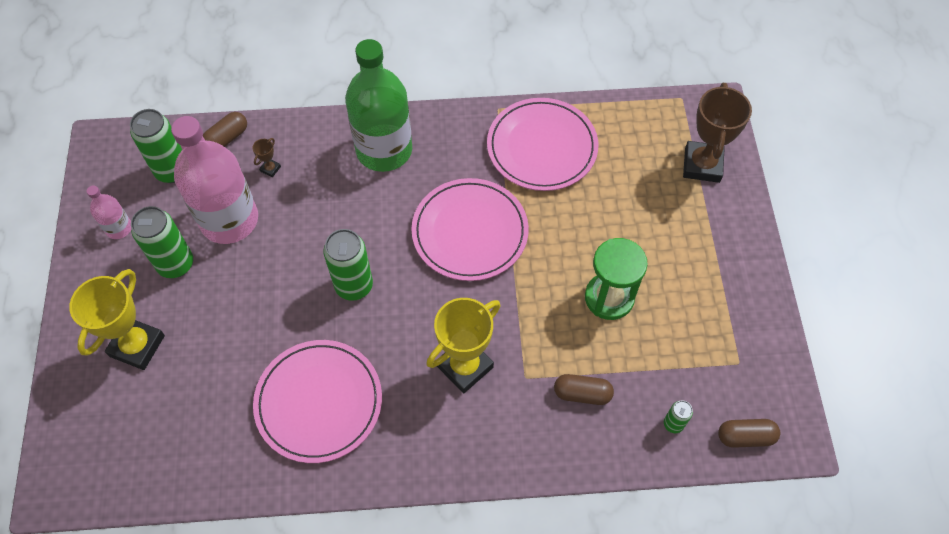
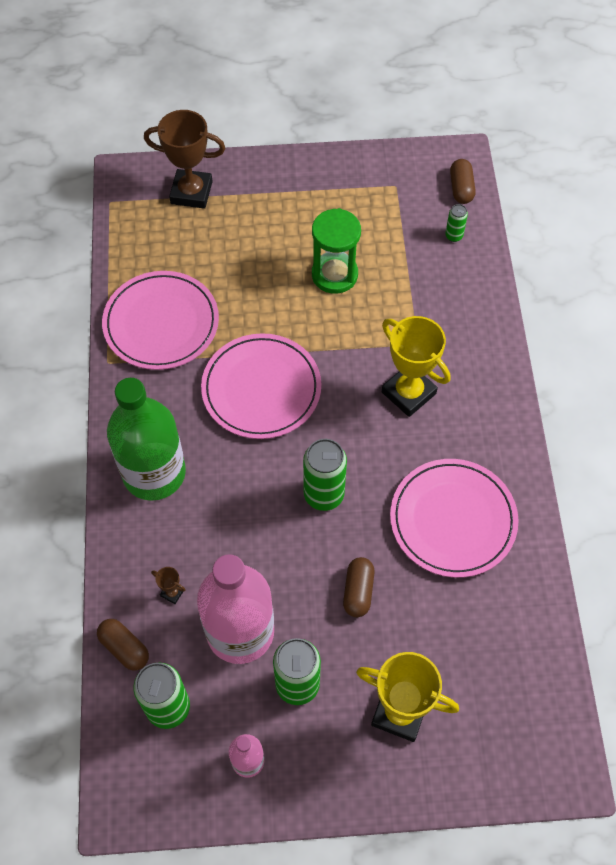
camera: 90 degrees left, 0 degrees up
brown capsule [554,374,614,405] -> brown capsule moved to [343,557,375,617]

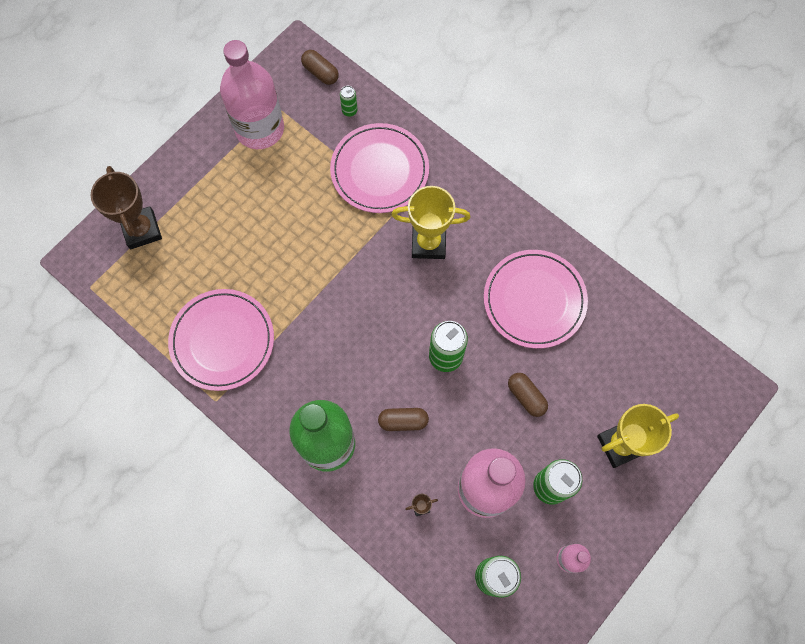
camera: 45 degrees left, 10 degrees up
brown capsule [97,619,149,671] -> brown capsule moved to [378,408,429,431]
brown trophy [144,110,225,209] -> brown trophy turned 75 degrees counterclockwise [91,166,162,250]
pink plate [201,333,321,439] -> pink plate moved to [330,123,429,213]
green hourglass [312,208,361,294] -> none
none -> pink bottle [220,40,284,149]

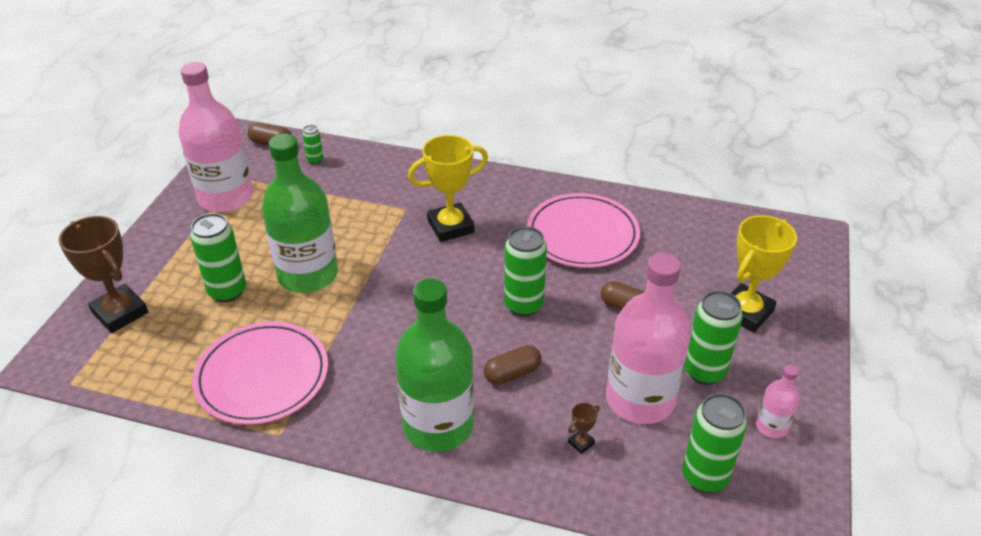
camera: 25 degrees left, 30 degrees down
pink plate [330,123,429,213] -> none
none -> green can [190,213,246,302]
none -> green bottle [262,134,338,293]

